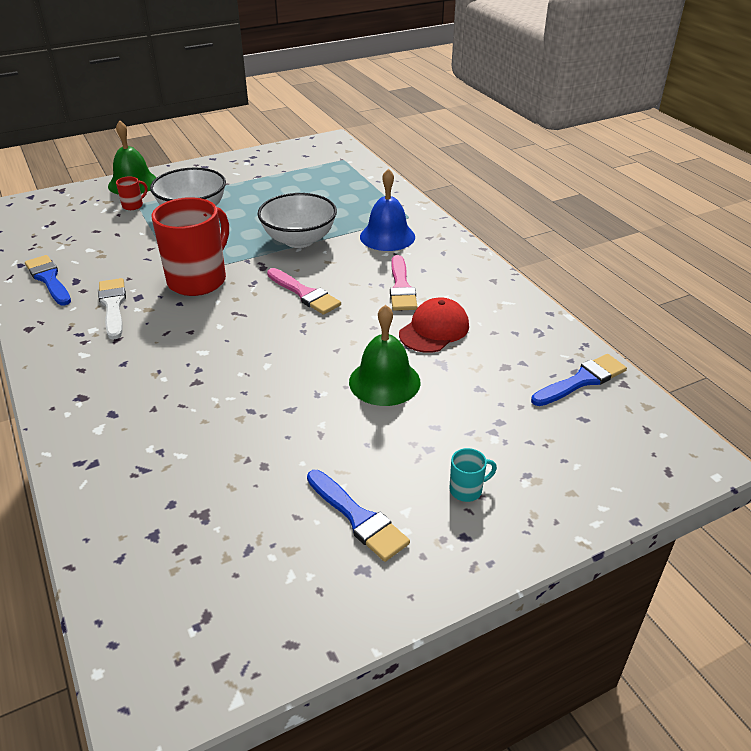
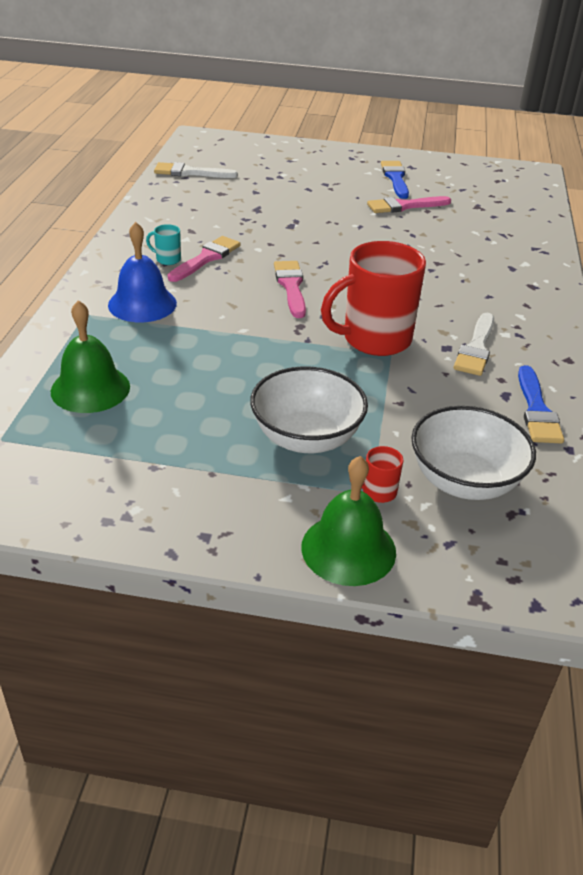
camera: 145 degrees left, 0 degrees up
white bowl [258,193,337,248] -> white bowl moved to [411,406,536,500]
green bell [349,305,421,406] -> green bell moved to [51,300,130,413]
red cap [399,297,469,353] -> none
turquoise mug [449,448,497,502] -> turquoise mug moved to [146,224,181,265]
blue brush [531,354,627,406] -> white brush [154,162,238,178]
none -> pink brush [367,196,451,213]

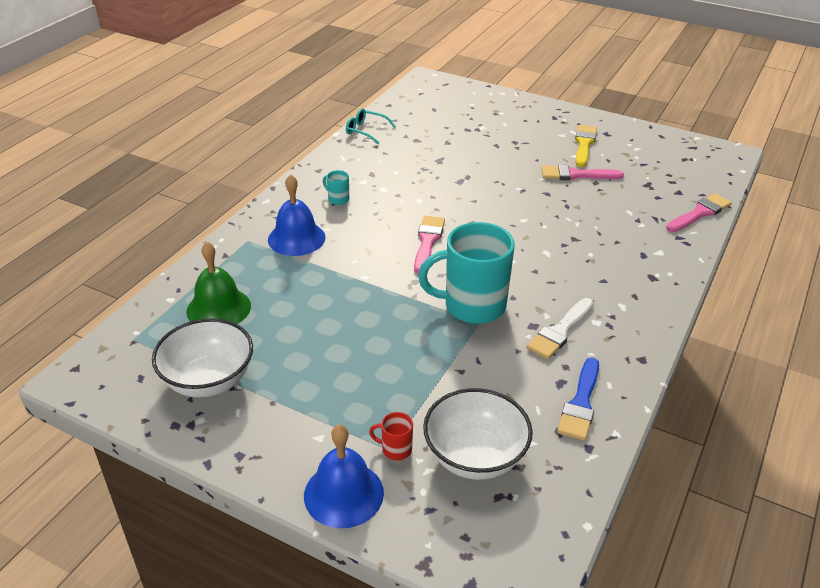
camera: 20 degrees right, 0 degrees up
white brush [154,162,238,178] -> none
pink brush [168,236,240,282] -> pink brush moved to [666,193,732,232]
white bowl [250,366,368,453] -> white bowl moved to [152,319,253,397]
green bell [301,456,396,586] -> blue bell [304,425,384,528]
red mug [321,241,426,356] -> turquoise mug [418,222,515,324]
blue brush [381,161,409,199] -> yellow brush [575,125,597,167]
none -> turquoise glasses [346,108,396,144]

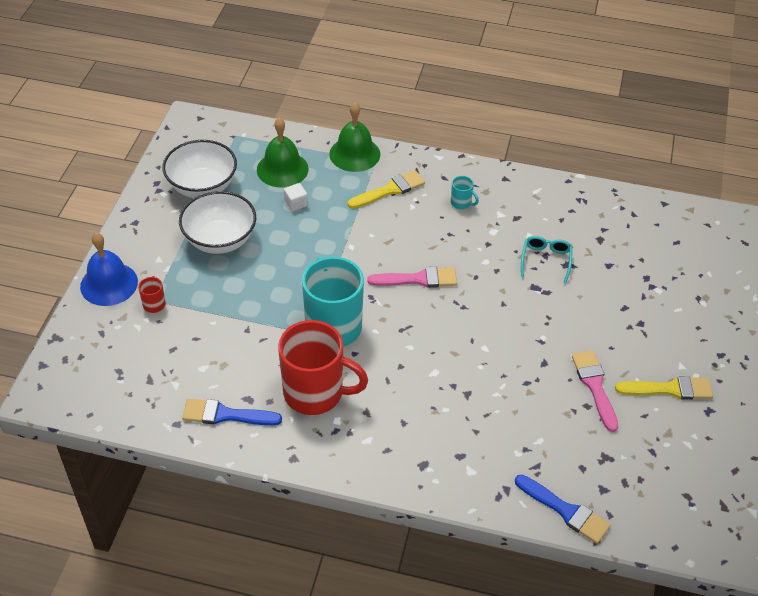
camera: 75 degrees right, 10 degrees up
blue bell [268,174,326,256] -> yellow brush [347,170,425,209]
turquoise mug [323,170,349,205] -> turquoise mug turned 105 degrees clockwise [451,176,479,209]
turquoise glasses [346,108,396,144] -> turquoise glasses moved to [521,236,572,284]
white bowl [423,388,533,480] -> white bowl moved to [179,191,256,254]
white brush [527,298,594,359] -> red mug [278,320,368,415]
pink brush [666,193,732,232] -> blue brush [515,474,611,544]
none -> white cube [284,183,308,211]
none -> green bell [329,103,380,172]

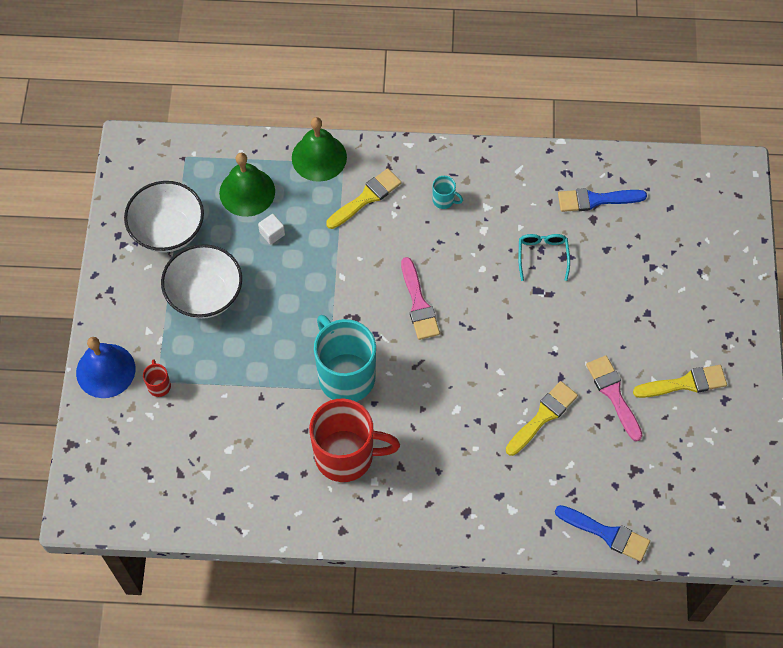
camera: 10 degrees left, 15 degrees up
blue brush [182,399,282,425] -> blue brush moved to [558,188,647,212]
pink brush [367,267,457,288] -> pink brush turned 90 degrees clockwise [401,257,440,340]
none -> yellow brush [506,381,578,456]

